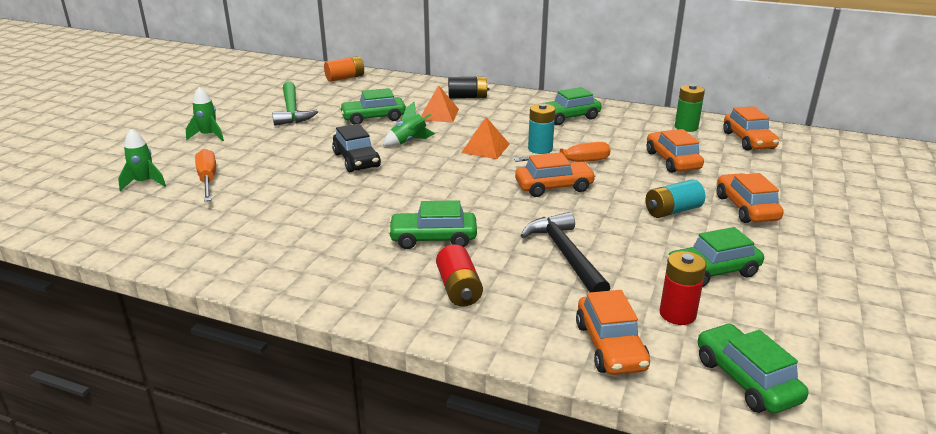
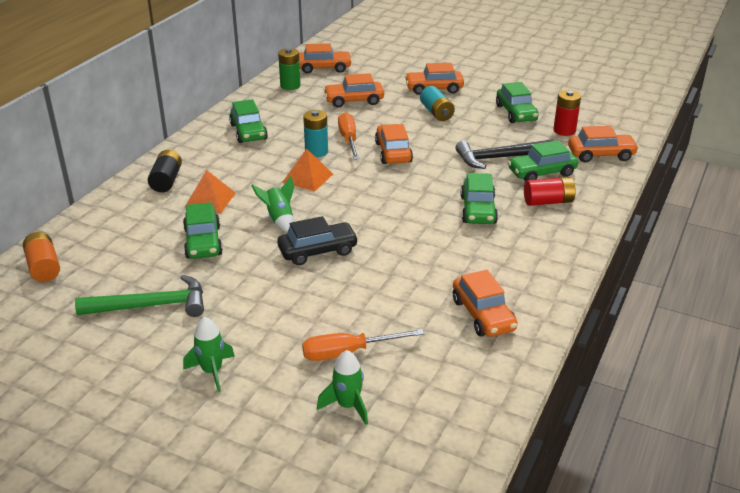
camera: 85 degrees left, 5 degrees up
green car [698,323,808,414] -> green car moved to [508,140,578,181]
none -> orange car [453,270,518,337]

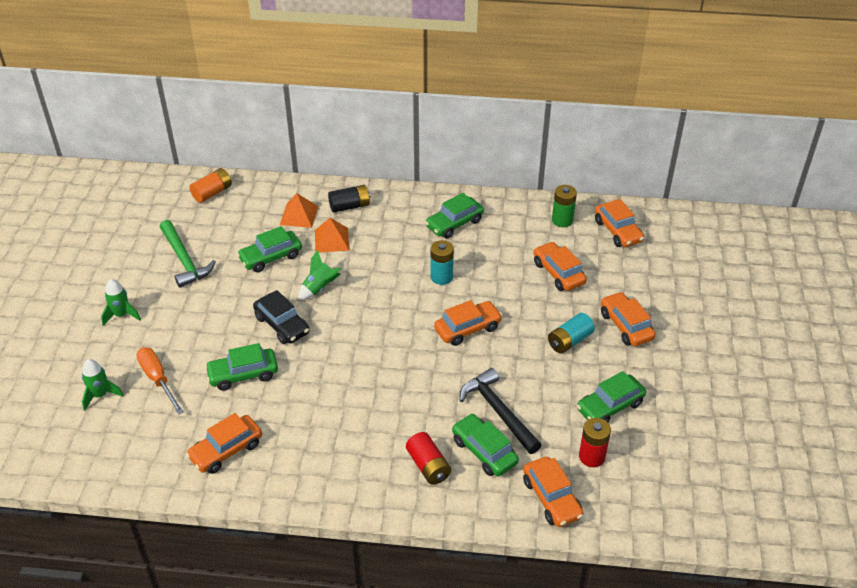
camera: 70 degrees right, 10 degrees up
orange pyramid [282,149,333,191] -> orange pyramid moved to [280,193,318,228]
orange screwdriver [338,112,359,160] -> none
green car [460,173,498,224] -> green car moved to [205,343,278,391]

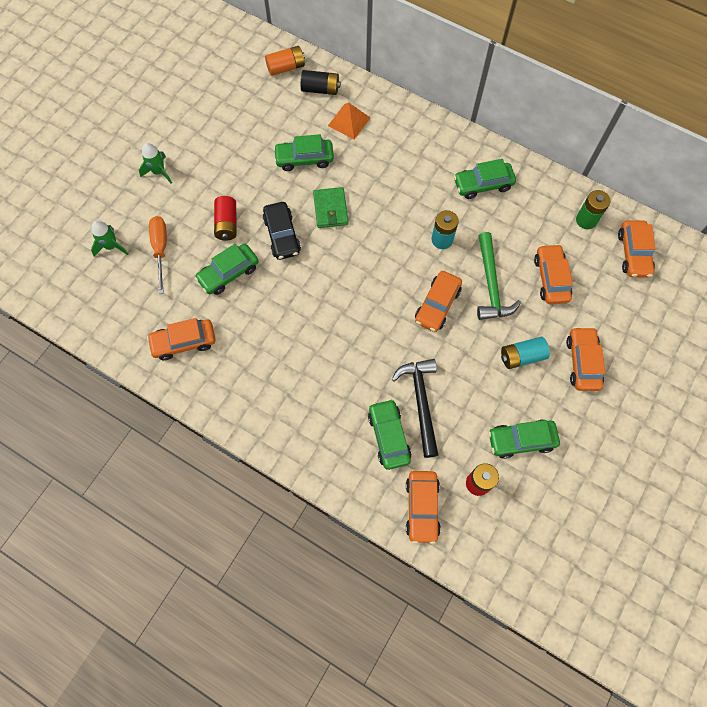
camera: 25 degrees right, 25 degrees up
green hammer [160,220,216,288] -> green hammer moved to [477,232,521,320]
green car [205,343,278,391] -> green car turned 45 degrees counterclockwise [195,244,259,295]
green rocket [299,250,341,300] -> green wallet [313,187,348,228]
orange pyramid [315,218,349,252] -> none
black battery [328,185,371,213] -> black battery moved to [301,70,341,95]
red battery [406,432,451,485] -> red battery moved to [214,196,237,241]
orange car [434,300,503,346] -> orange car turned 120 degrees clockwise [415,271,462,332]

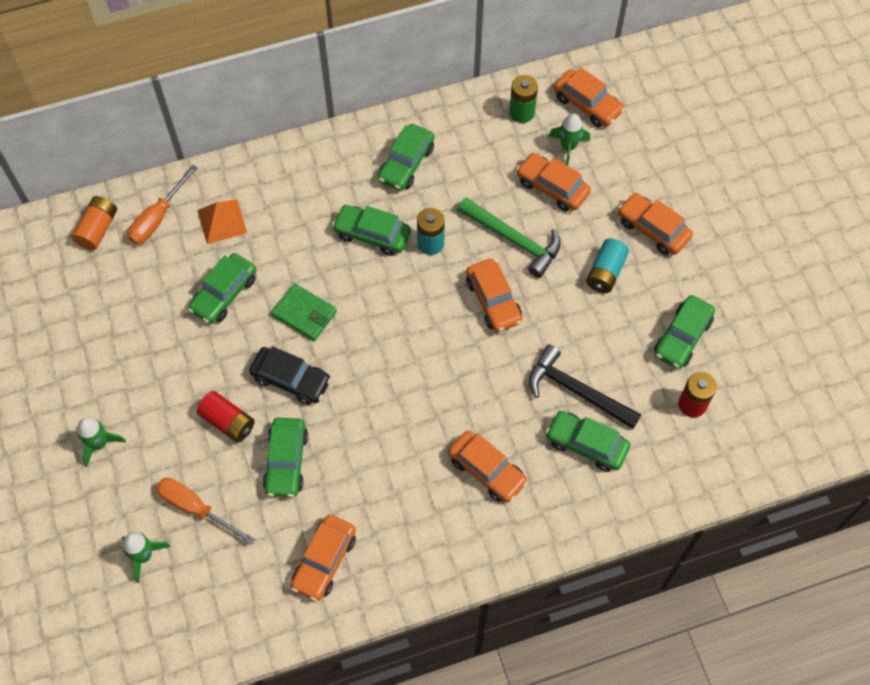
camera: 50 degrees left, 5 degrees down
black battery [301,70,341,95] -> orange screwdriver [128,165,198,244]
orange car [406,471,441,544] -> orange car moved to [448,430,528,503]
none -> green car [332,205,411,256]
none -> green rocket [549,114,590,166]

